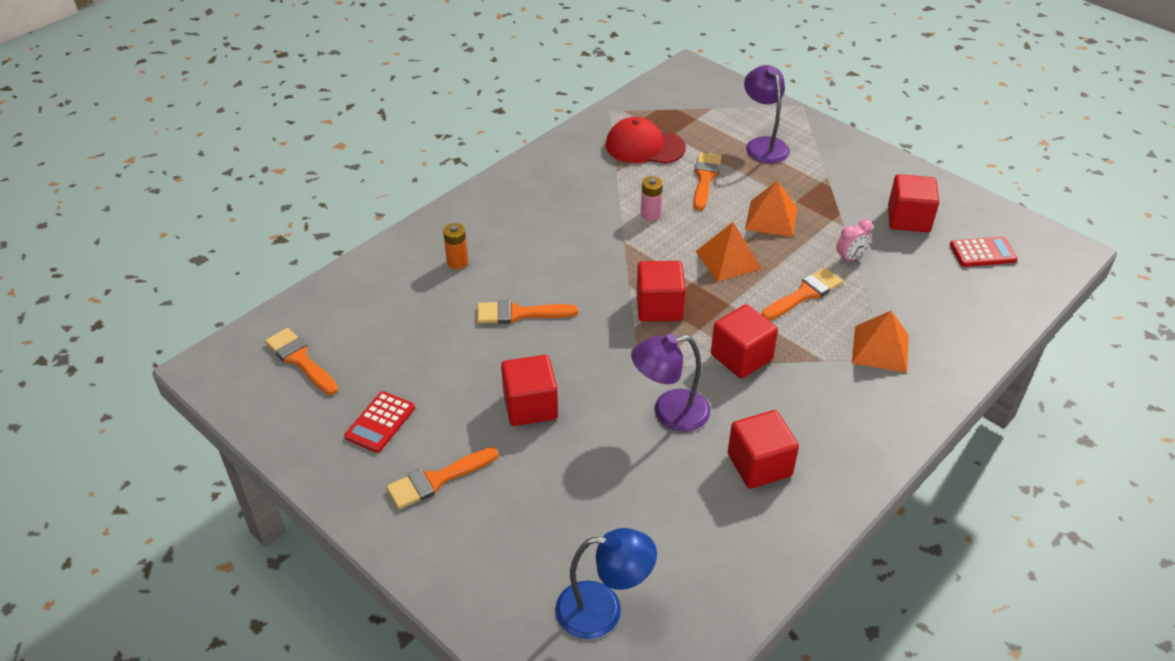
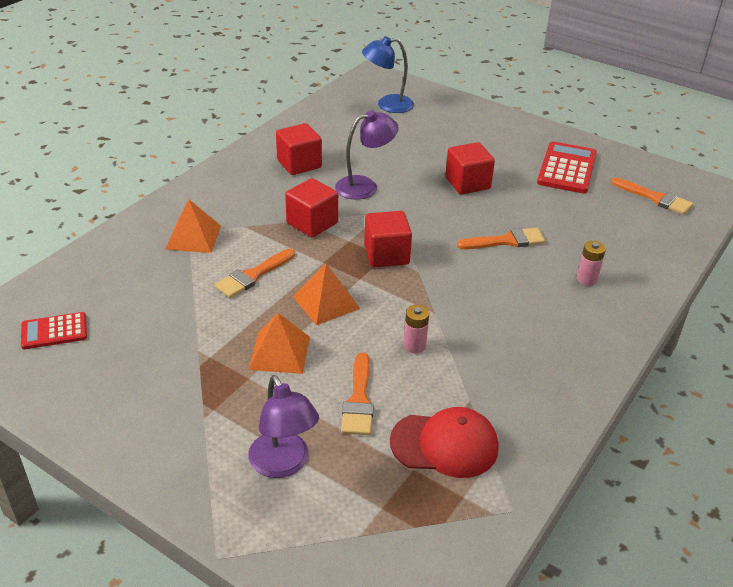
camera: 170 degrees right, 5 degrees down
red calculator [344,391,415,453] -> red calculator [537,141,597,194], size x1.65
orange brush [386,447,498,509] -> none
orange battery [443,223,468,269] -> pink battery [577,241,606,286]
pink clock [836,219,873,263] -> none
red cube [888,174,939,232] -> none

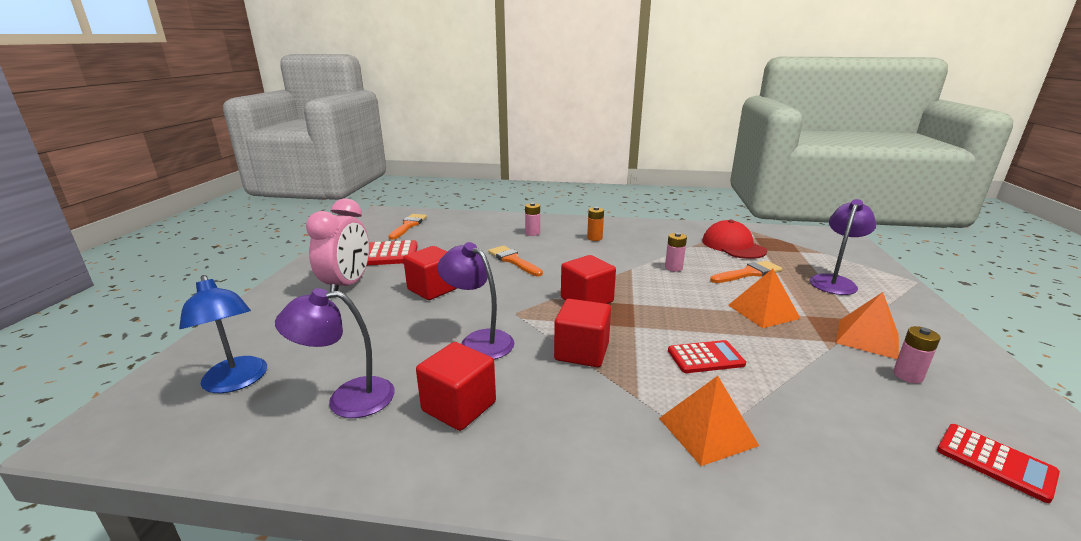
camera: 115 degrees left, 15 degrees down
orange brush [214,249,295,298] -> red calculator [668,340,746,373]
orange pyramid [293,263,360,325] -> orange pyramid moved to [836,292,899,359]
none -> purple lamp [275,288,395,418]
none -> pink clock [306,198,369,292]
none -> orange battery [587,207,604,241]
none -> pink battery [893,326,940,384]

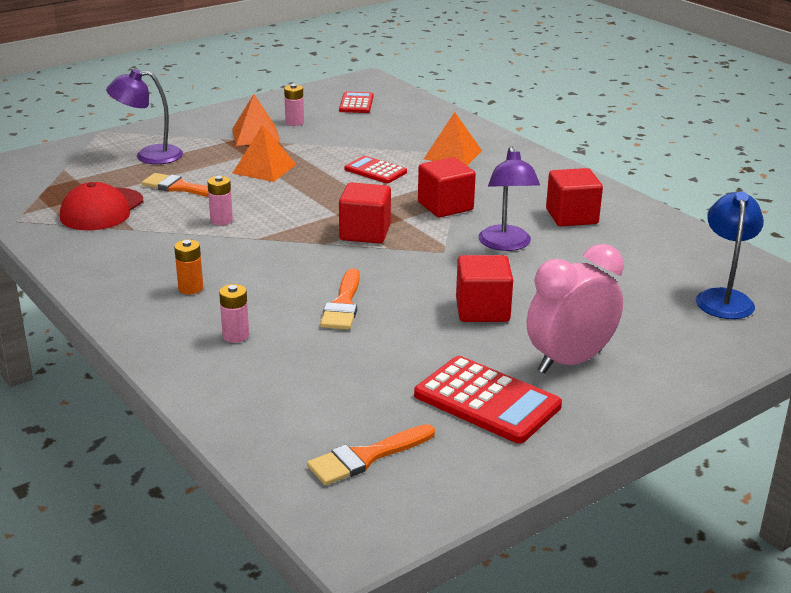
camera: 135 degrees left, 5 degrees up
purple lamp [275,288,395,418] -> none

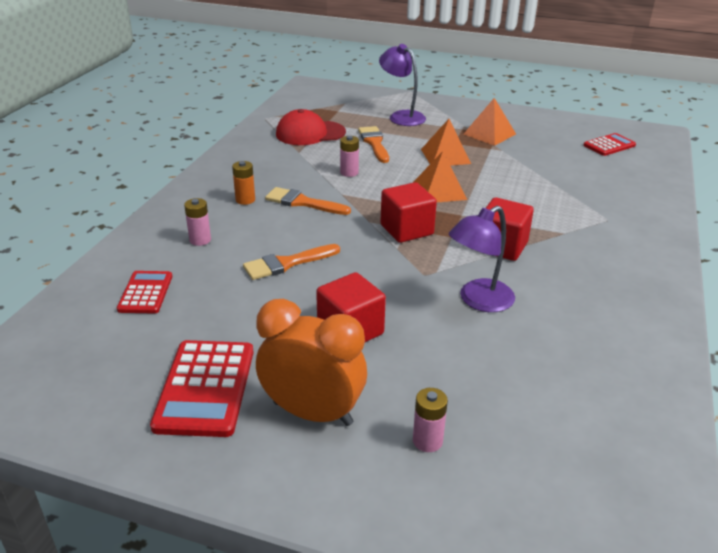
camera: 55 degrees right, 5 degrees up
pink battery [284,84,304,126] -> pink battery moved to [413,388,448,452]
orange brush [307,424,435,485] -> orange brush moved to [265,187,351,215]
red calculator [344,156,407,183] -> red calculator moved to [117,271,172,313]
orange pyramid [424,112,482,166] -> orange pyramid moved to [413,151,467,202]
pink clock [527,244,624,373] -> orange clock [256,299,367,426]
red cube [546,168,603,226] -> none
blue lamp [696,192,764,319] -> none

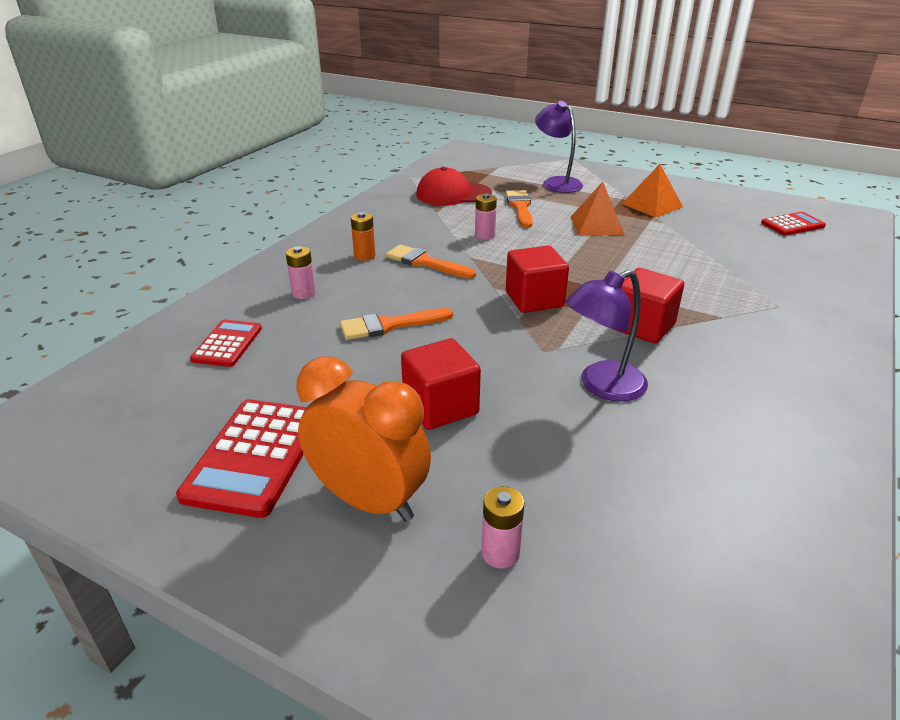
camera: 10 degrees right, 0 degrees up
orange pyramid [413,151,467,202] -> none

